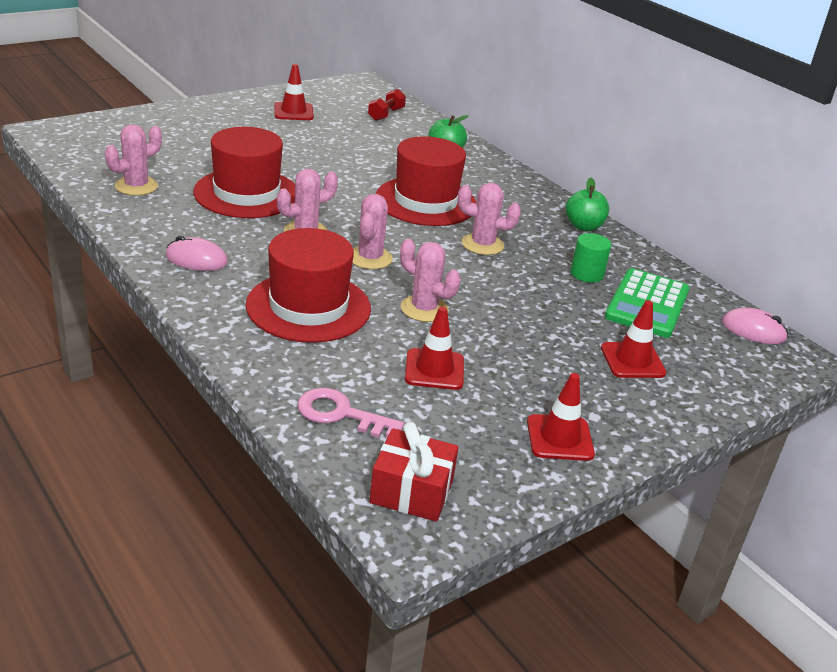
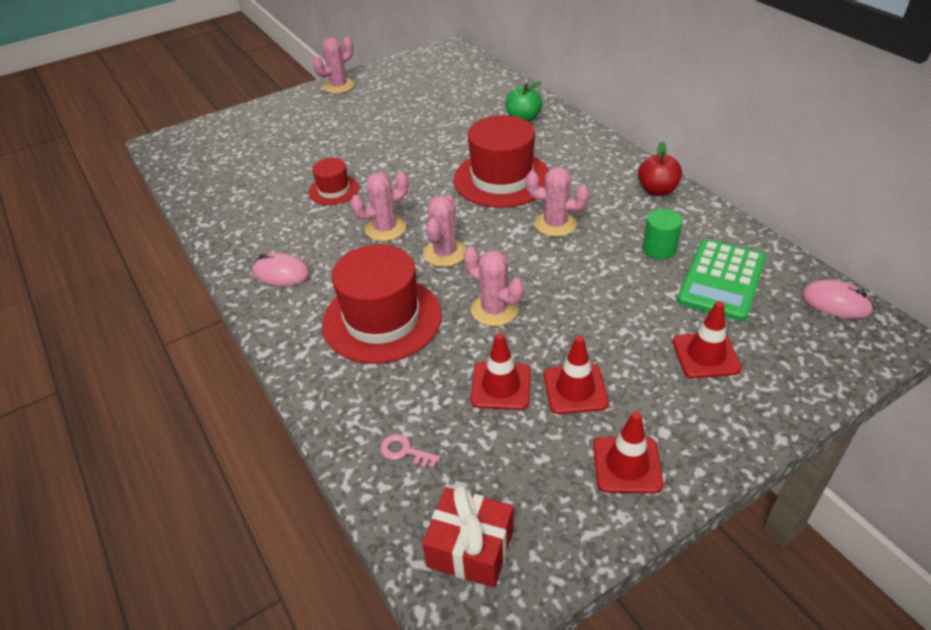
camera: 10 degrees right, 10 degrees up
pink cactus [105,124,162,196] -> pink cactus moved to [313,37,355,94]
red hat [193,127,295,218] -> red hat [309,158,359,205], size x0.52
red traffic cone [274,64,314,120] -> red traffic cone moved to [543,336,609,414]
pink key [297,388,404,438] -> pink key [380,434,440,468], size x0.58
red dumbbell [368,89,406,121] -> none
green apple [566,178,609,231] -> red apple [638,142,682,196]

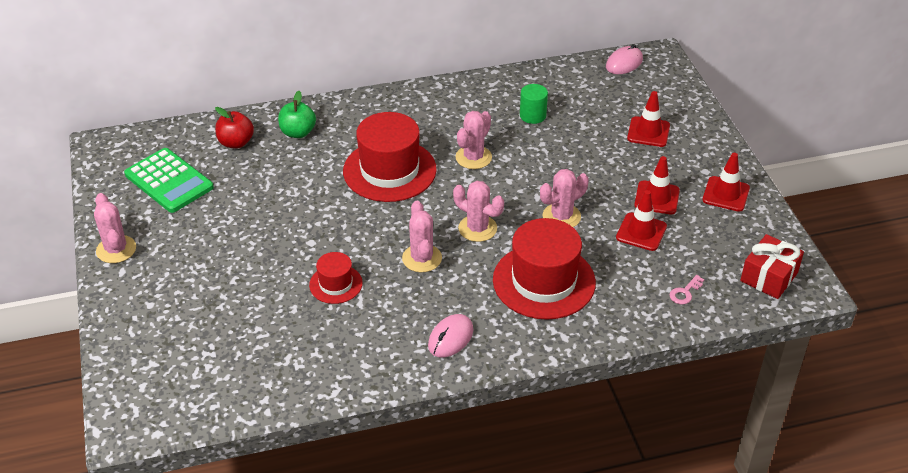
camera: 75 degrees left, 0 degrees up
red apple [638,142,682,196] -> red apple moved to [215,107,254,149]
green calculator [677,239,766,322] -> green calculator moved to [124,148,214,213]

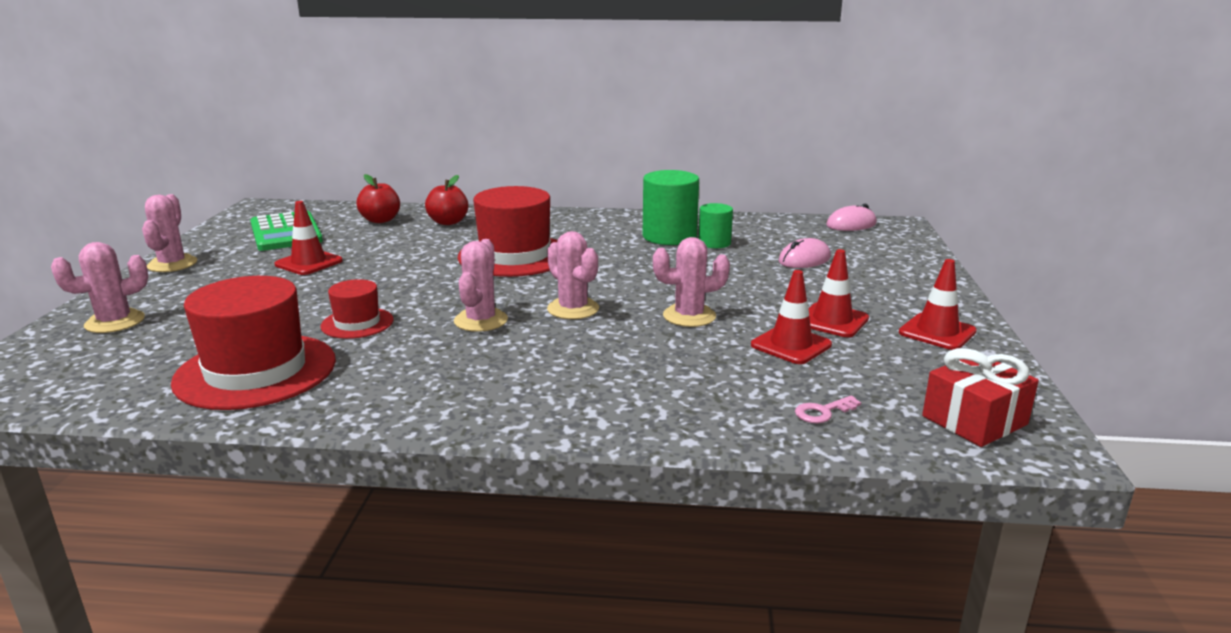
camera: 20 degrees right, 20 degrees down
green apple [278,91,316,138] -> red apple [425,175,468,225]
pink mouse [428,314,473,357] -> pink mouse moved to [778,238,831,268]
pink cactus [455,111,492,169] -> pink cactus moved to [51,242,148,333]
red hat [493,218,596,320] -> red hat moved to [171,276,336,410]
red traffic cone [627,91,670,147] -> red traffic cone moved to [275,201,343,275]
none -> green cylinder [643,170,699,245]

